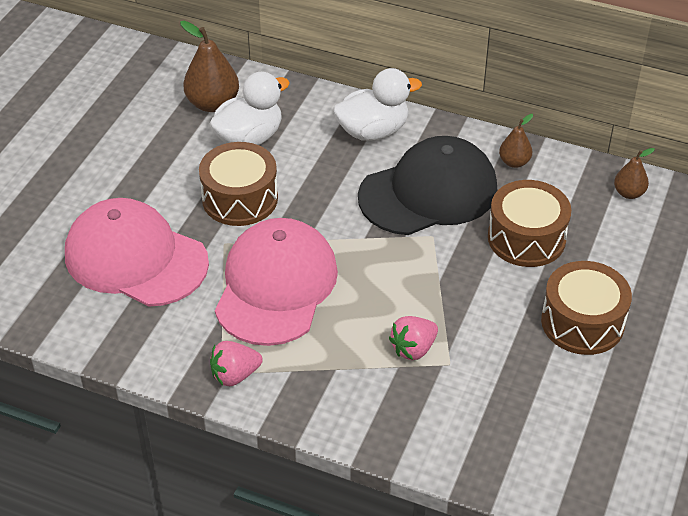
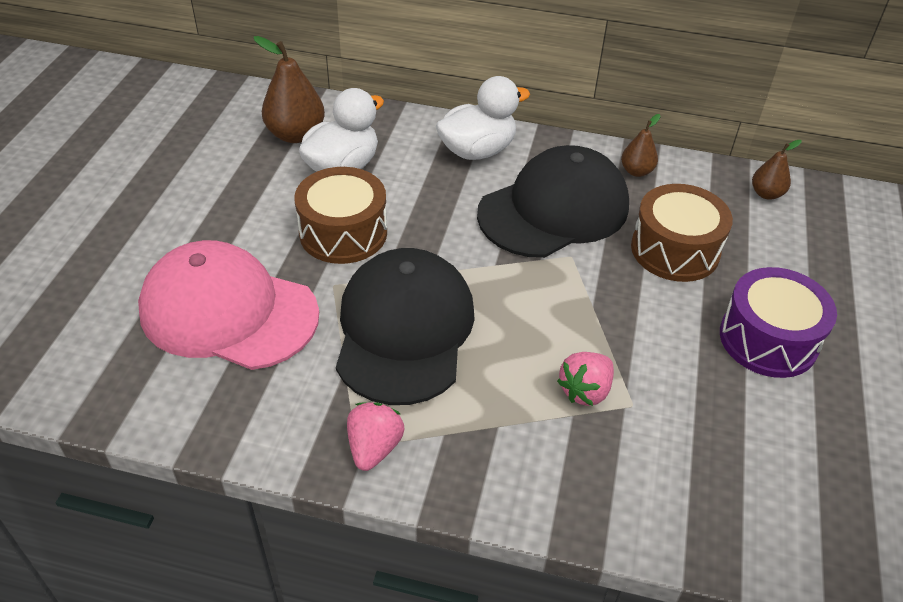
camera: 10 degrees left, 0 degrees up
pink strawberry [210,341,263,386] -> pink strawberry turned 135 degrees clockwise [347,402,405,471]
pink cap [215,218,338,346] -> black cap [336,248,475,405]
brown drum [541,261,632,355] -> purple drum [720,267,837,378]

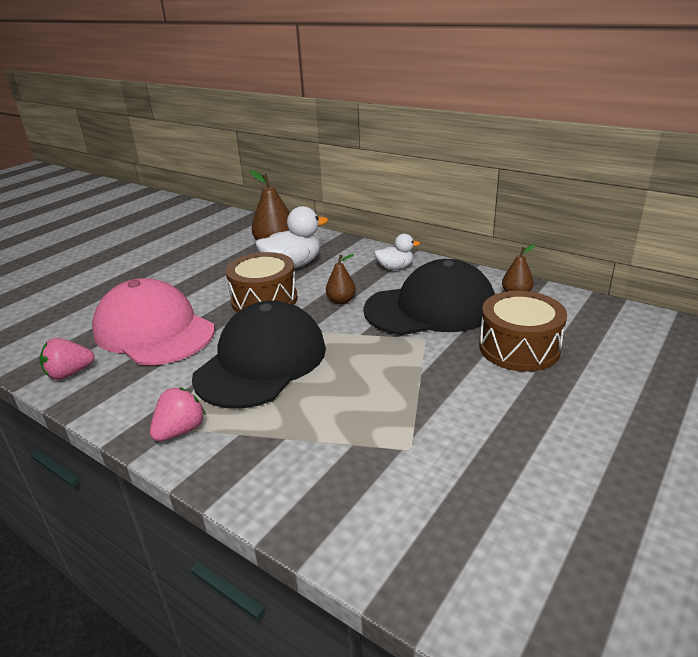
camera: 25 degrees right, 15 degrees down
white duck [436,76,530,160] -> white duck [374,234,420,270], size x0.59
pink strawberry [557,352,614,406] -> pink strawberry moved to [40,338,95,380]
purple drum [720,267,837,378] -> none
brown pear [752,140,802,200] -> brown pear moved to [326,254,356,304]

